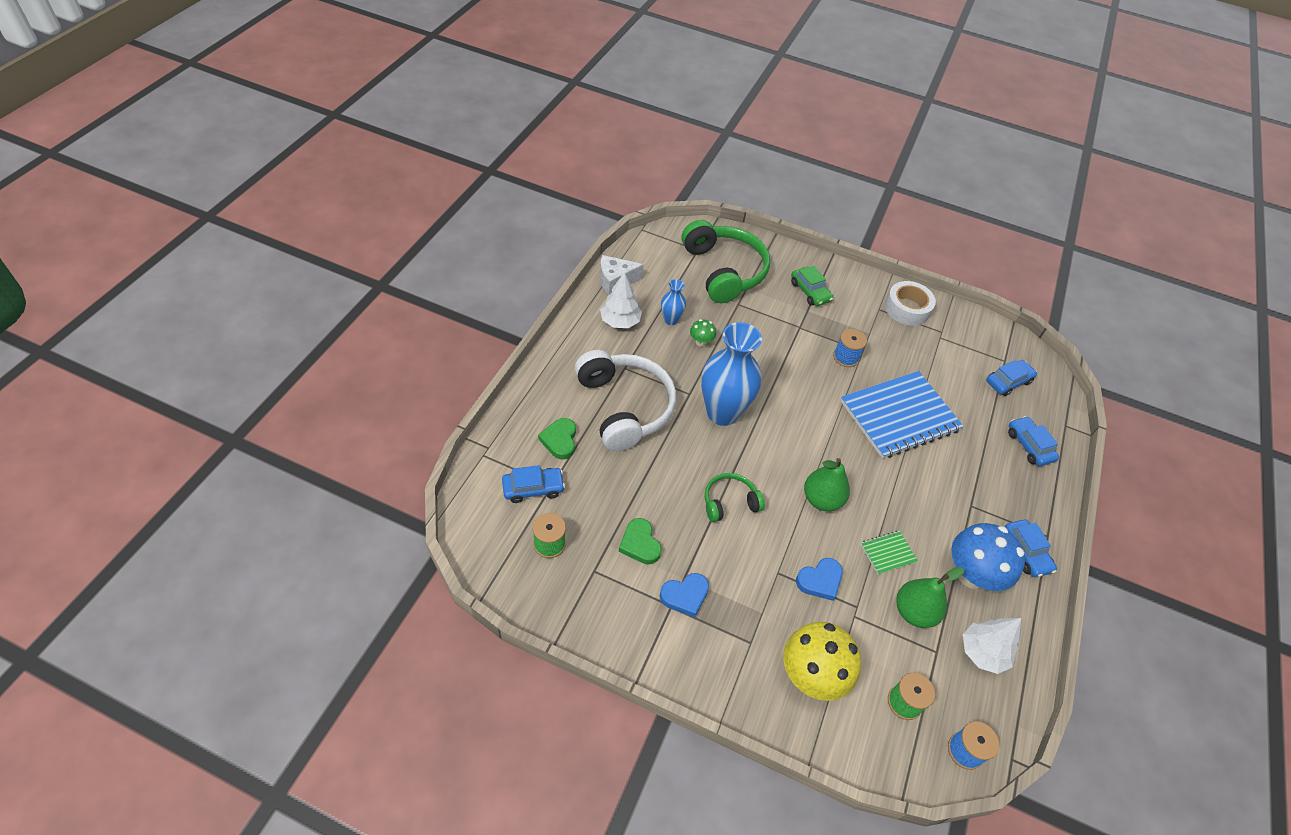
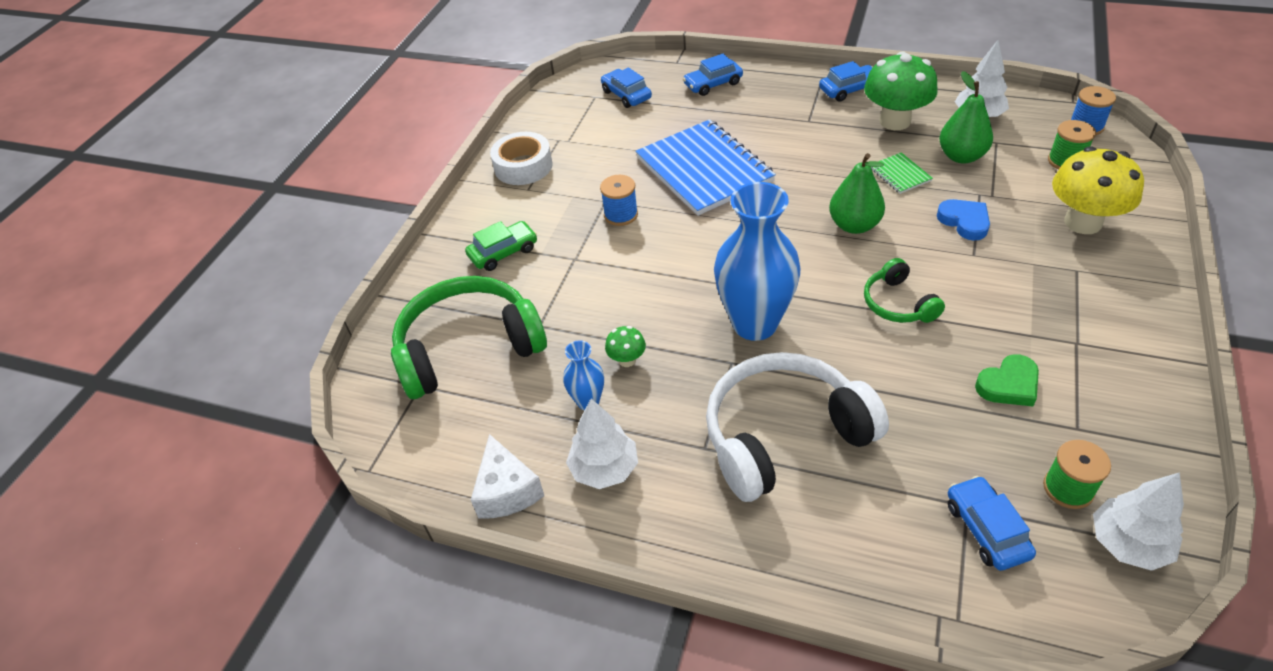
camera: 85 degrees left, 5 degrees down
green heart [538,418,576,460] -> none
blue heart [660,573,709,618] -> none
blue mushroom [951,523,1025,591] -> green mushroom [864,51,938,130]
none -> white tree [1093,472,1184,571]

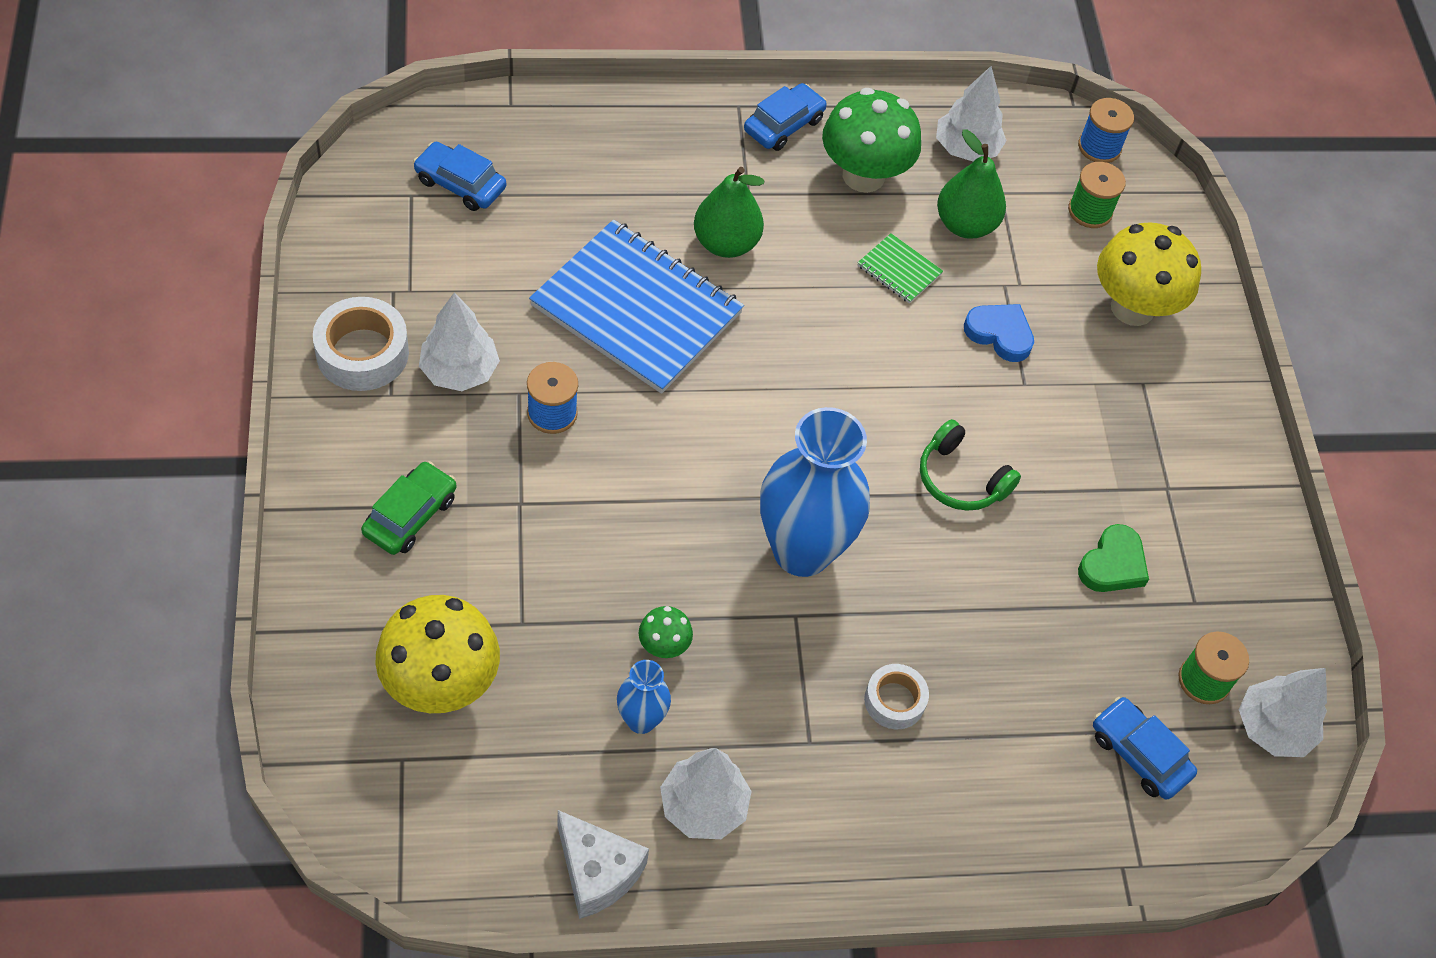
camera: 35 degrees left, 10 degrees up
green headphones [391,276,547,399] -> yellow mushroom [375,595,500,713]
blue car [683,54,743,96] -> none
white headphones [706,352,889,502] -> white tape [864,664,929,729]
green pear [829,153,885,234] -> green pear moved to [694,167,764,258]
none -> white tree [419,292,500,391]

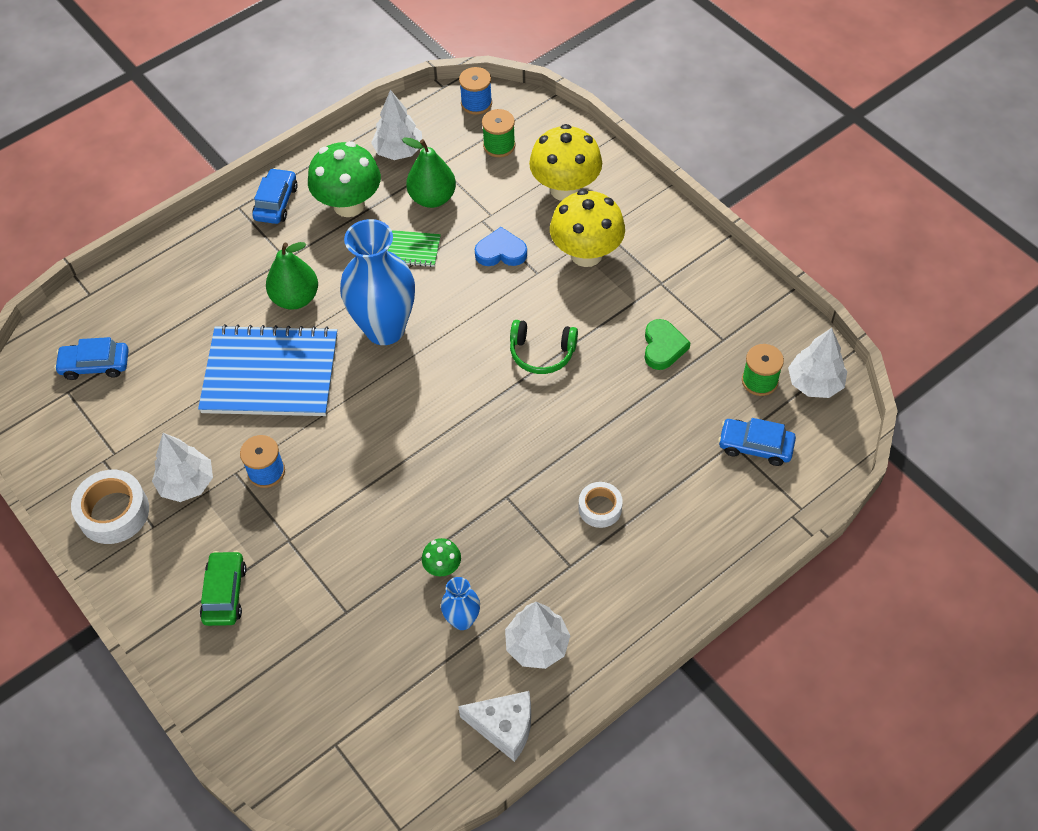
camera: 25 degrees left, 0 degrees up
yellow mushroom [375,595,500,713] -> yellow mushroom moved to [550,189,625,267]
blue vase [760,407,870,577] -> blue vase moved to [340,219,415,345]

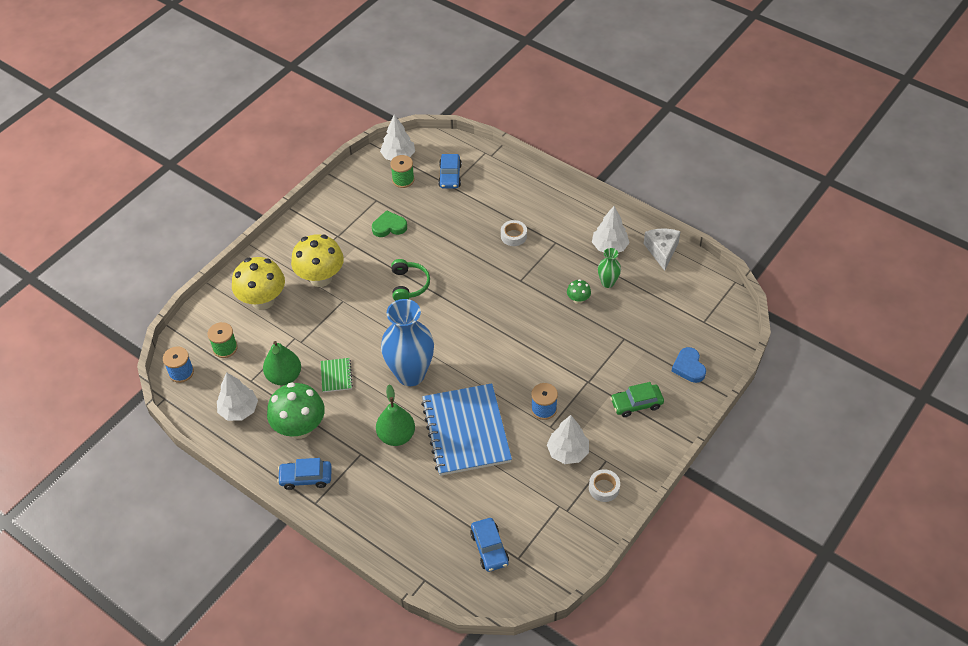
camera: 105 degrees left, 5 degrees down
white tape [71,470,149,544] -> white tape [589,469,620,502], size x0.61
blue vase [441,577,480,630] -> green vase [598,248,621,288]
blue heart [475,227,527,266] -> blue heart moved to [671,347,706,383]

